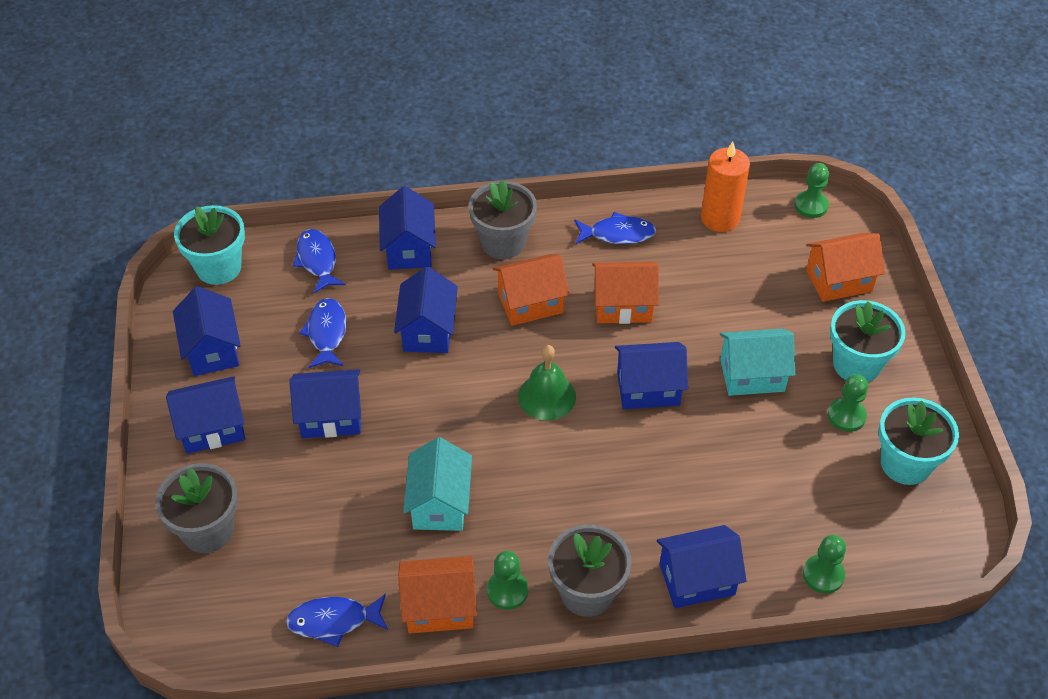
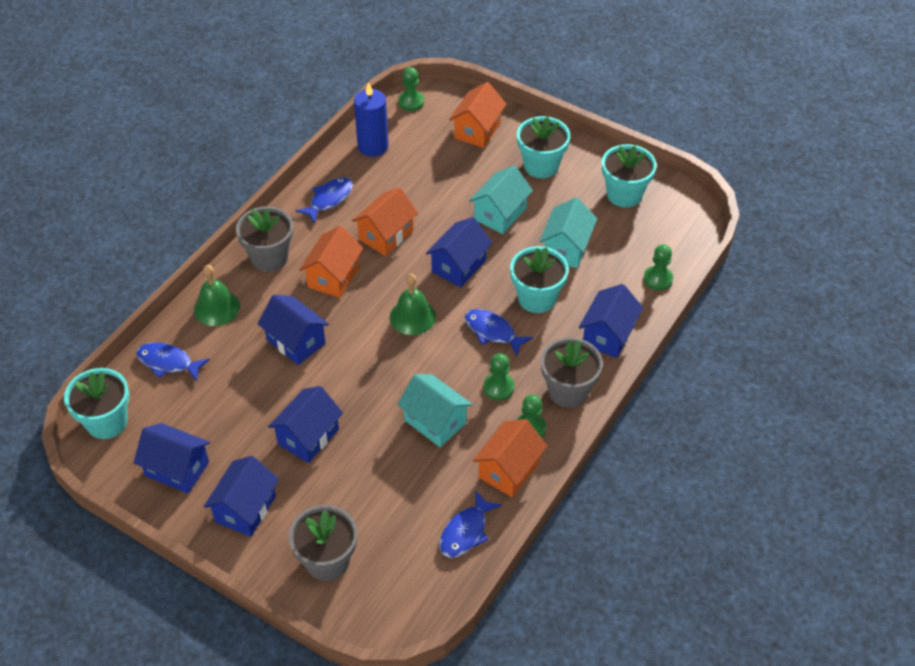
camera: 50 degrees left, 0 degrees up
blue fish [299,298,346,368] -> blue fish moved to [465,309,533,356]
blue house [379,186,436,270] -> green bell [194,265,240,326]
orange candle [701,141,750,232] -> blue candle [354,83,389,157]
green pawn [828,374,868,432] -> green pawn moved to [483,353,515,401]
none -> turquoise flower pot [510,246,569,313]
none -> turquoise house [539,197,597,268]

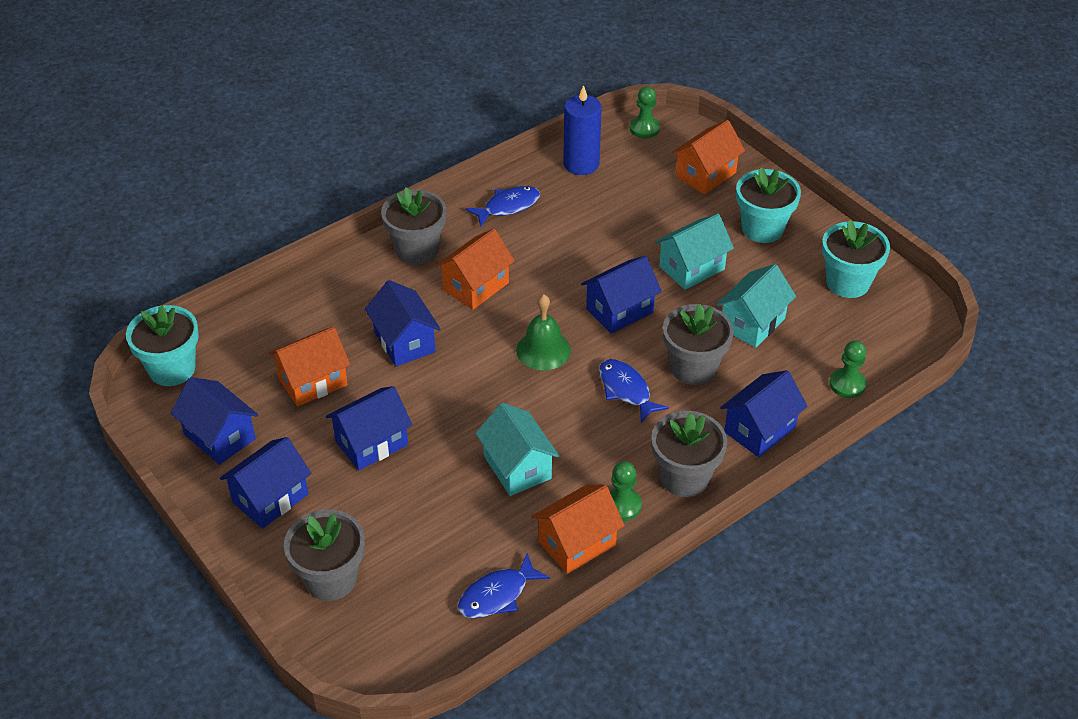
camera: 20 degrees right, 5 degrees down
blue fish [136,342,210,381] -> none
green bell [194,265,240,326] -> none
orange house [352,187,418,256] -> orange house moved to [269,327,350,407]
green pawn [483,353,515,401] -> none
turquoise flower pot [510,246,569,313] -> grey flower pot [663,304,734,385]

